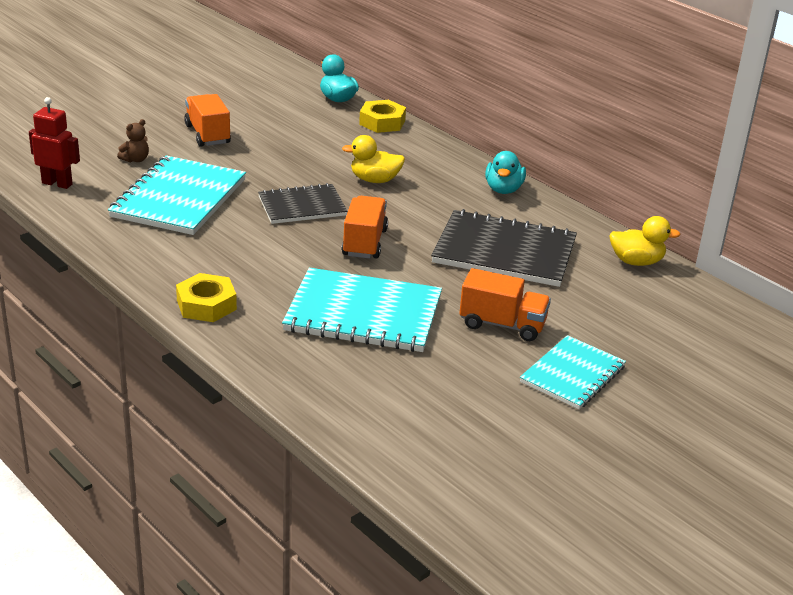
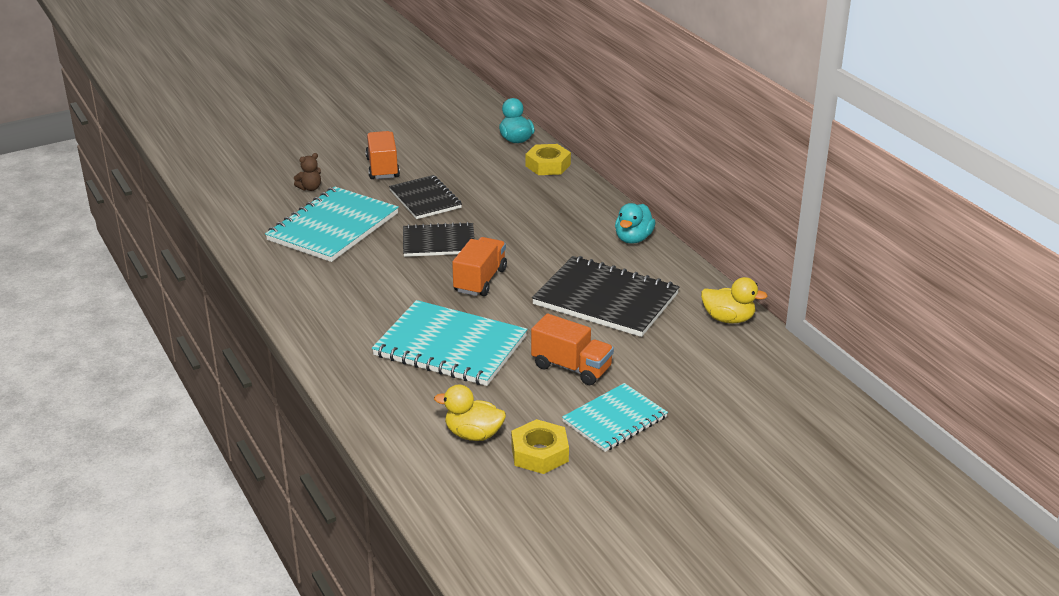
camera: 15 degrees right, 0 degrees up
red robot [29,97,80,189] -> none
yellow nut [176,273,237,322] -> yellow nut moved to [511,419,569,474]
yellow duck [342,135,405,183] -> yellow duck moved to [434,384,506,441]
none -> black notebook [389,175,462,219]

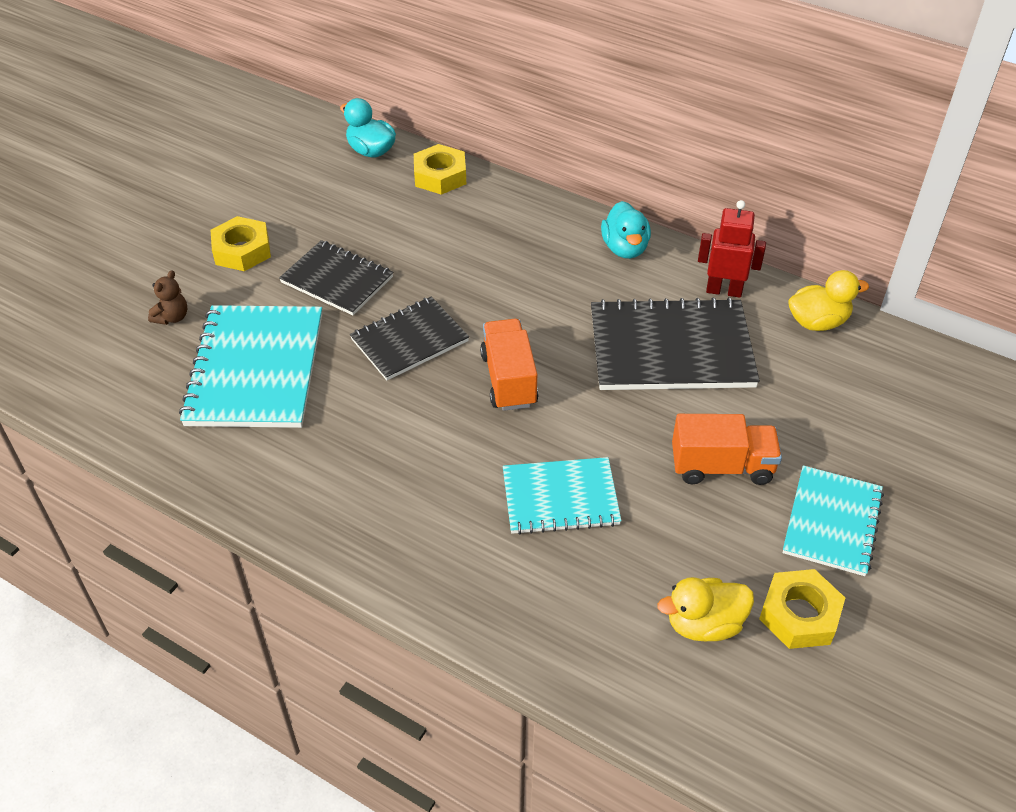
camera: 30 degrees left, 15 degrees up
orange truck [365,131,400,179] -> yellow nut [210,216,271,271]
turquoise notebook [372,300,527,386] -> turquoise notebook [503,457,621,535], size x0.63
none -> red robot [698,200,766,298]

